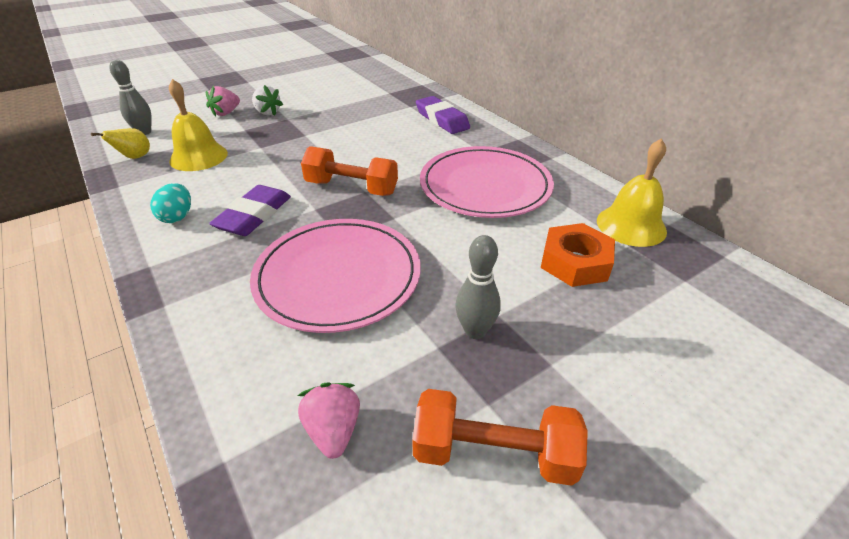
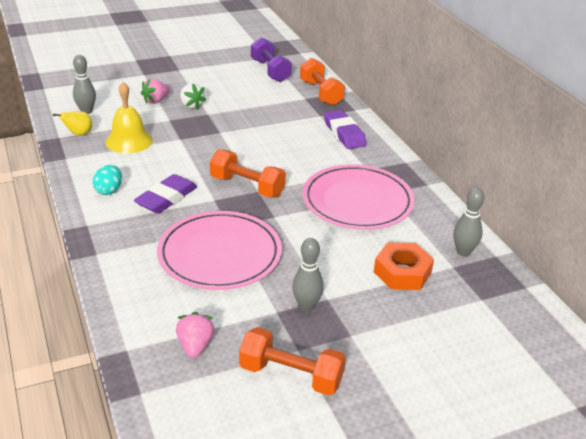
camera: 10 degrees right, 5 degrees down
yellow bell [597,138,667,247] -> grey bowling pin [453,188,485,257]
none -> purple dumbbell [251,37,292,82]
none -> orange dumbbell [300,58,345,106]

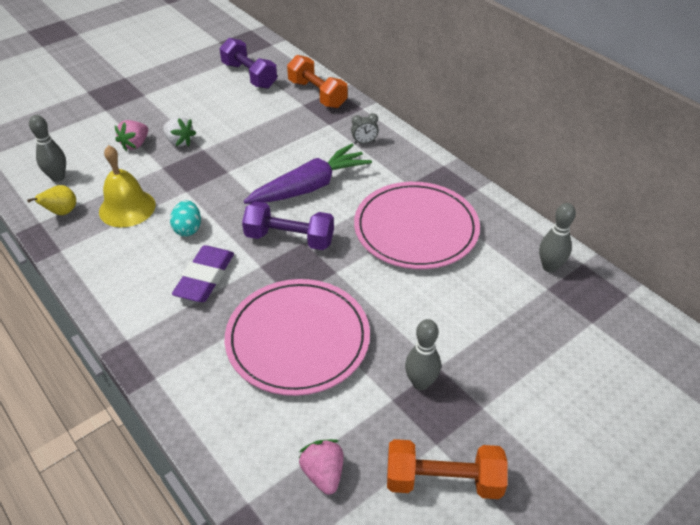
camera: 15 degrees left, 10 degrees up
turquoise egg [93,165,122,195] -> turquoise egg moved to [170,200,201,237]
orange dumbbell [210,149,286,197] -> purple dumbbell [242,201,334,250]
purple eraser [324,110,367,149] -> grey clock [351,113,379,144]
orange nut [374,243,434,290] -> none
none -> purple carrot [244,144,372,204]

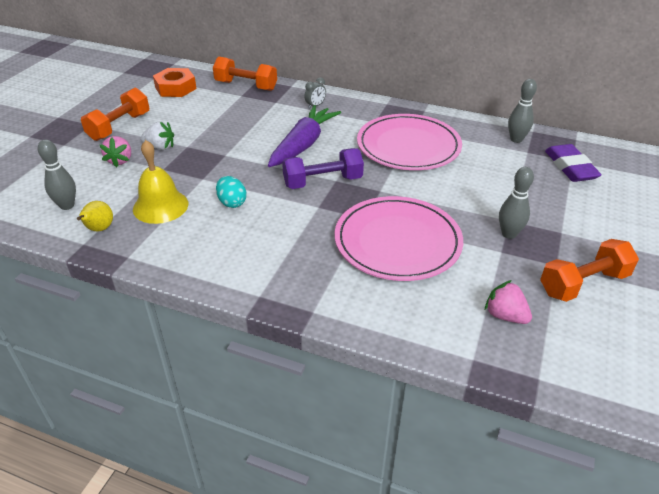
camera: 30 degrees left, 5 degrees down
purple eraser [172,245,234,302] -> purple eraser moved to [545,144,602,182]
purple dumbbell [220,38,277,89] -> orange nut [153,68,197,97]
none -> orange dumbbell [81,88,149,141]

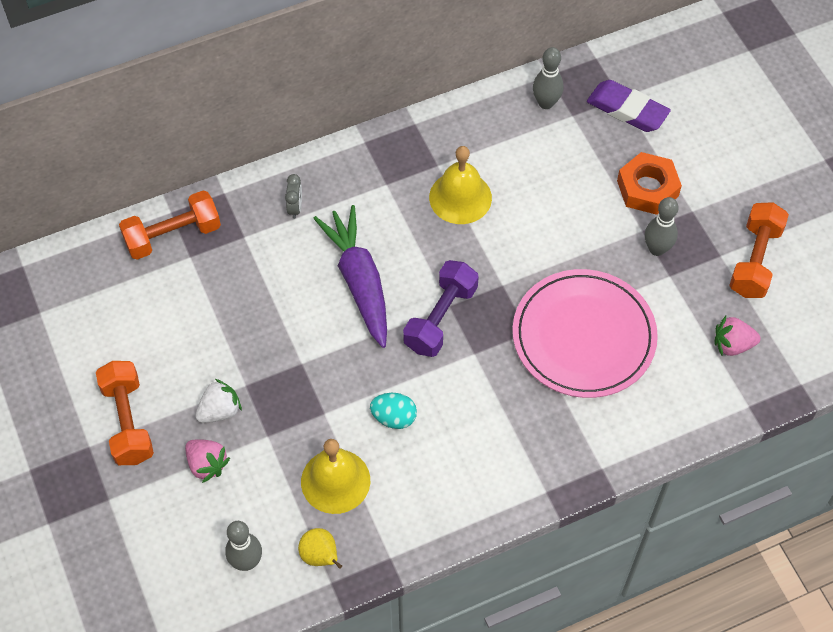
camera: 45 degrees left, 20 degrees up
orange nut [153,68,197,97] -> orange nut moved to [617,152,682,215]
pink plate [357,114,462,170] -> yellow bell [429,146,492,224]

